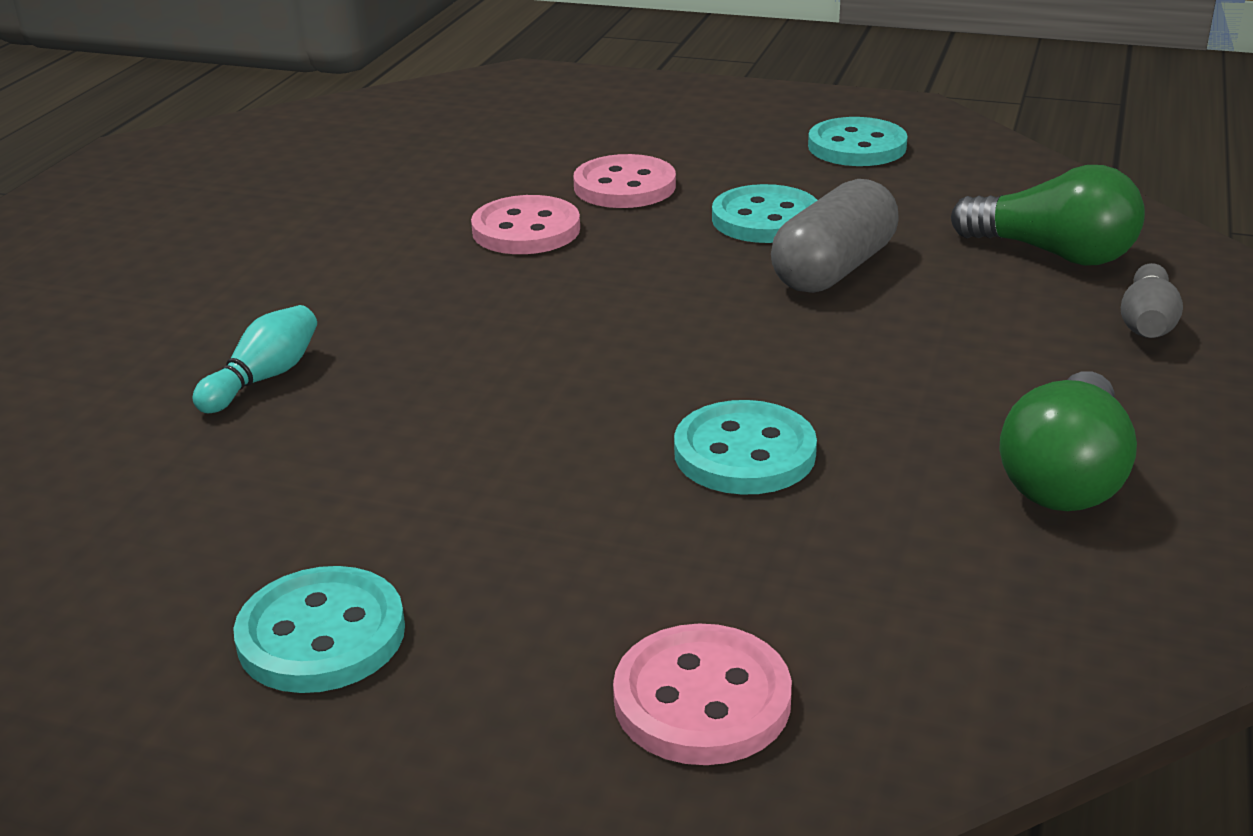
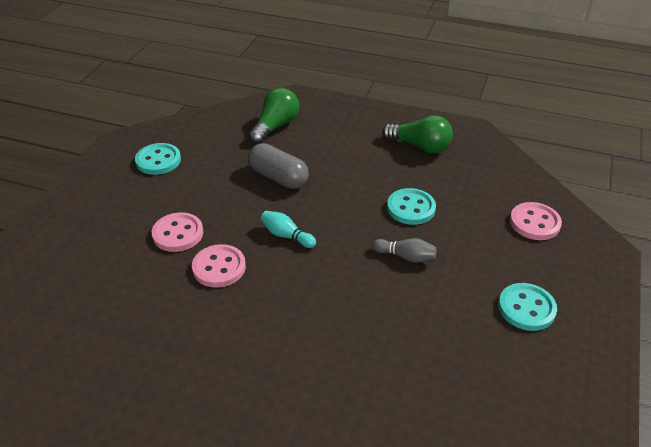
camera: 90 degrees left, 10 degrees up
turquoise bowling pin [192,305,317,413] -> turquoise bowling pin moved to [260,211,316,248]
turquoise button [712,184,817,243] -> none
grey bowling pin [1121,263,1183,338] -> grey bowling pin moved to [372,238,437,263]

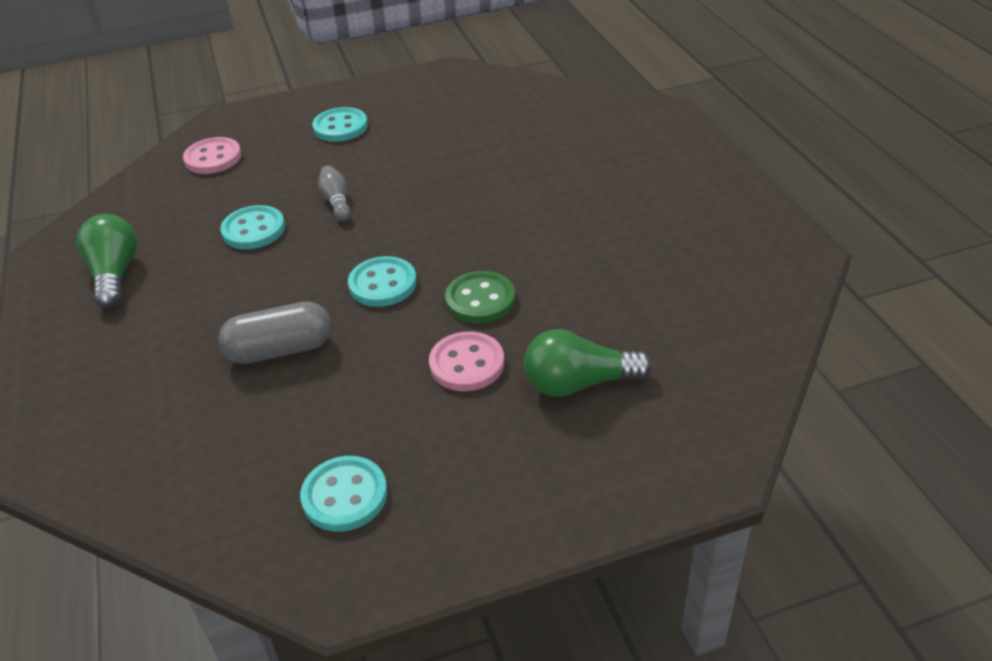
camera: 125 degrees left, 0 degrees up
pink button [192,244,246,288] -> green button [445,271,515,323]
grey capsule [248,143,309,189] -> grey capsule turned 75 degrees clockwise [218,301,331,364]
green light bulb [249,88,299,144] -> green light bulb moved to [524,329,652,397]
turquoise bowling pin [260,211,316,248] -> turquoise button [348,256,417,307]

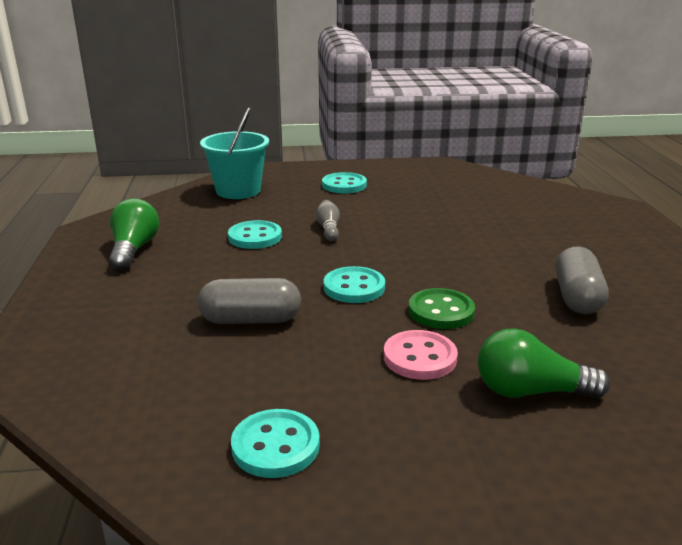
camera: 10 degrees right, 15 degrees down
pink button [183,137,242,174] -> turquoise bucket [200,107,269,199]
none -> grey capsule [555,246,608,314]

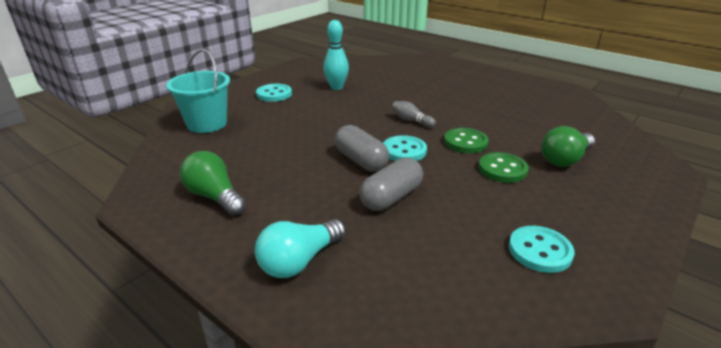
camera: 45 degrees left, 5 degrees up
turquoise button [228,220,282,249] -> none
grey bowling pin [316,200,340,241] -> grey bowling pin moved to [392,101,436,127]
pink button [384,330,458,380] -> green button [479,152,529,183]
grey capsule [555,246,608,314] -> grey capsule moved to [335,125,389,172]
none -> turquoise light bulb [255,219,346,278]
none -> turquoise bowling pin [323,20,349,90]

